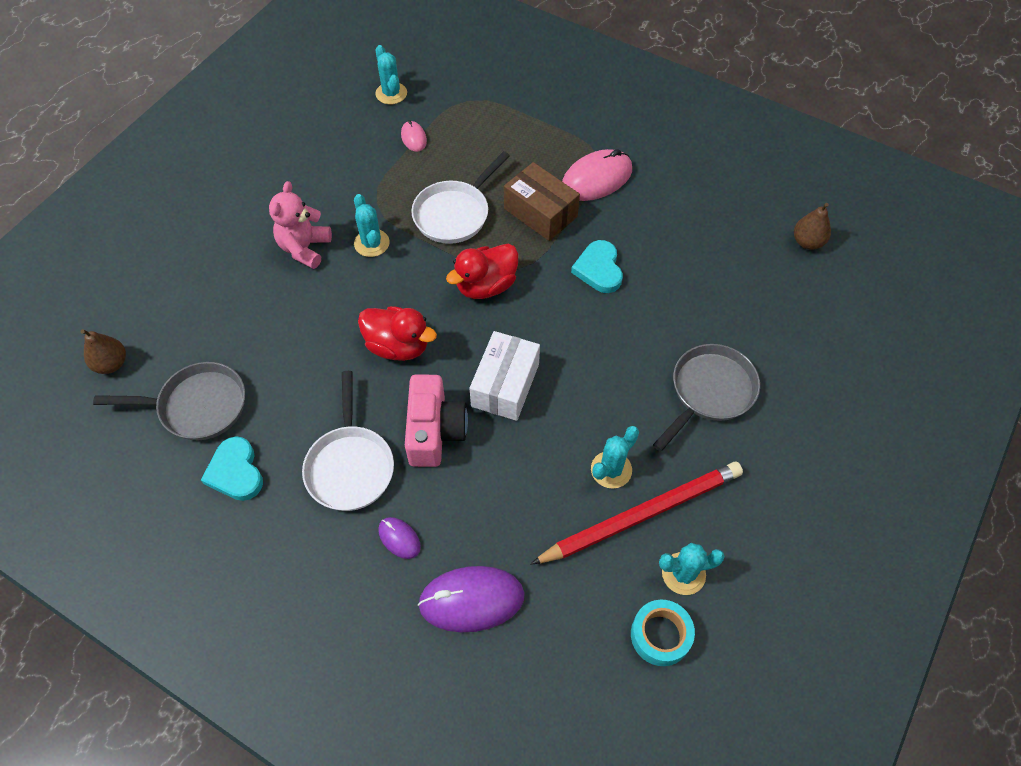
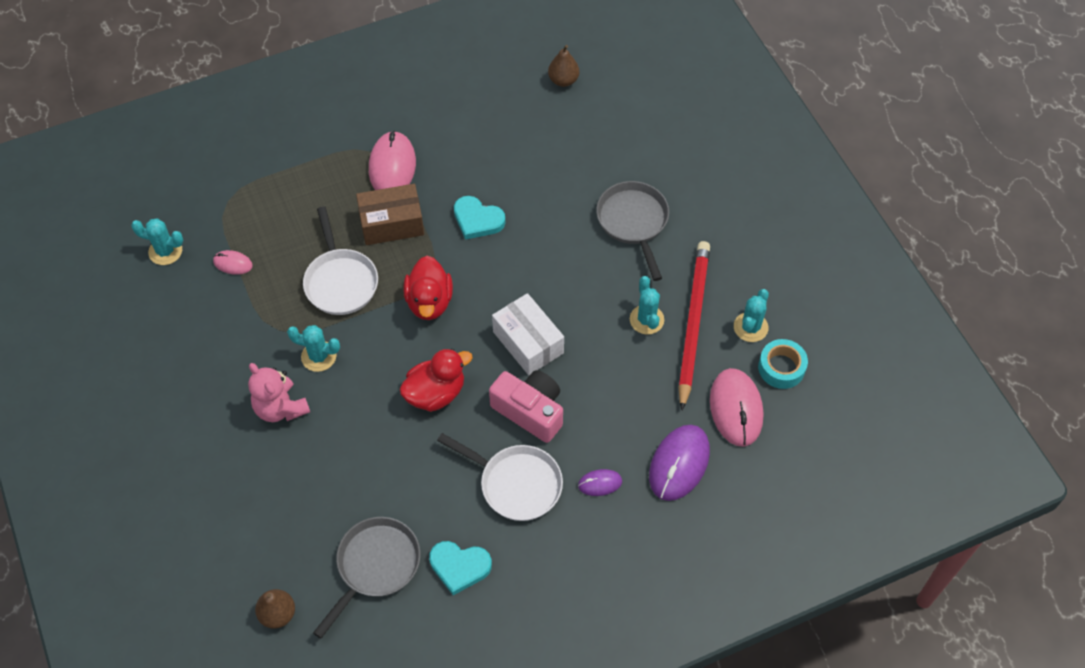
camera: 55 degrees left, 0 degrees up
none -> pink mouse [710,368,763,447]

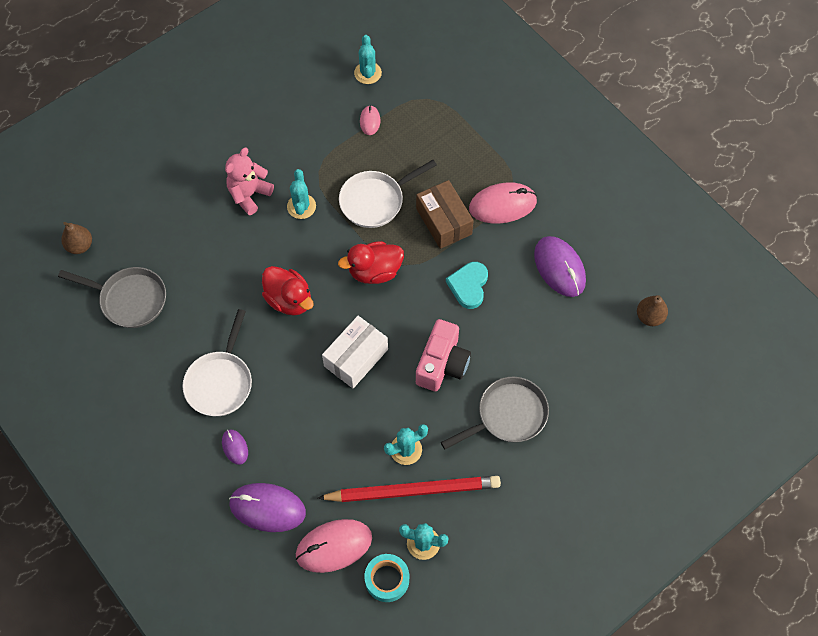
camera: 75 degrees right, 5 degrees up
turquoise heart [429,541,492,595] -> none
pink camera [489,370,563,443] -> pink camera moved to [416,319,471,391]
none -> purple mouse [534,236,586,297]

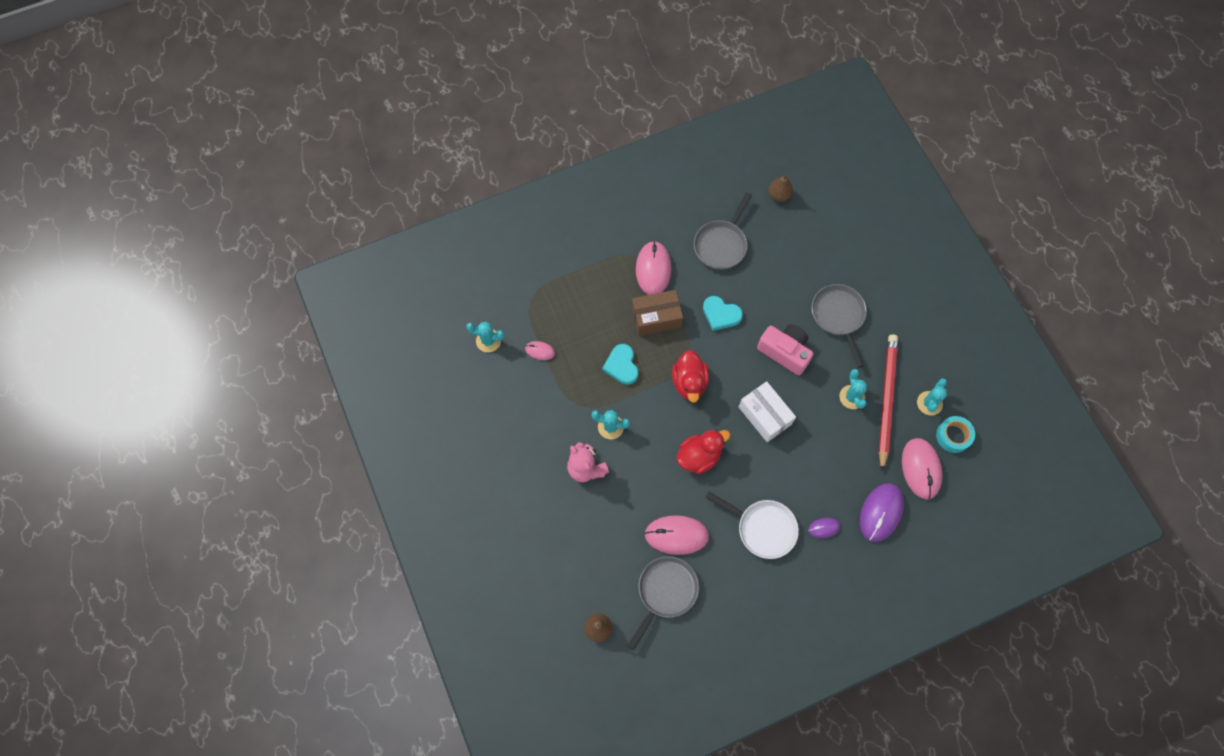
camera: 75 degrees left, 5 degrees up
white pan [339,160,437,228] -> turquoise heart [602,344,638,385]
purple mouse [534,236,586,297] -> grey pan [694,192,752,270]
none -> pink mouse [644,515,709,555]

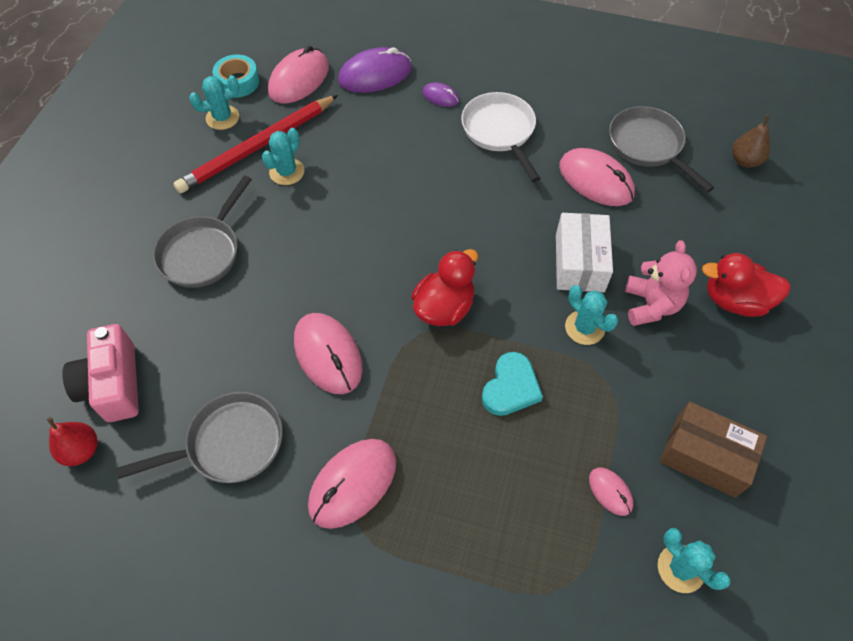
camera: 140 degrees left, 10 degrees down
grey pan [627,556,699,650] -> grey pan turned 75 degrees clockwise [609,106,714,192]
brown box [632,290,683,336] -> brown box moved to [660,401,767,498]
red duck [677,429,730,474] -> red duck moved to [702,253,791,317]
turquoise heart [703,296,743,331] -> pink mouse [294,313,363,394]
white box [739,381,796,442] -> white box moved to [556,213,613,292]
pink camera [757,324,813,375] -> pink camera moved to [62,324,139,422]
brown pear [769,174,793,202] -> red pear [47,417,97,466]

